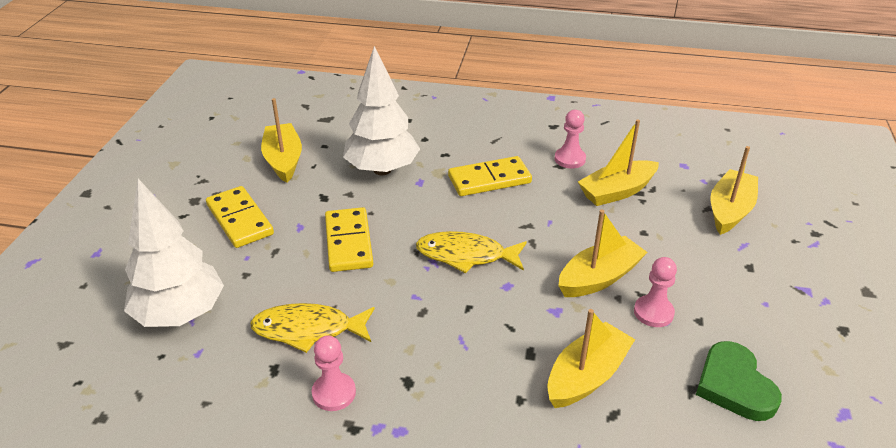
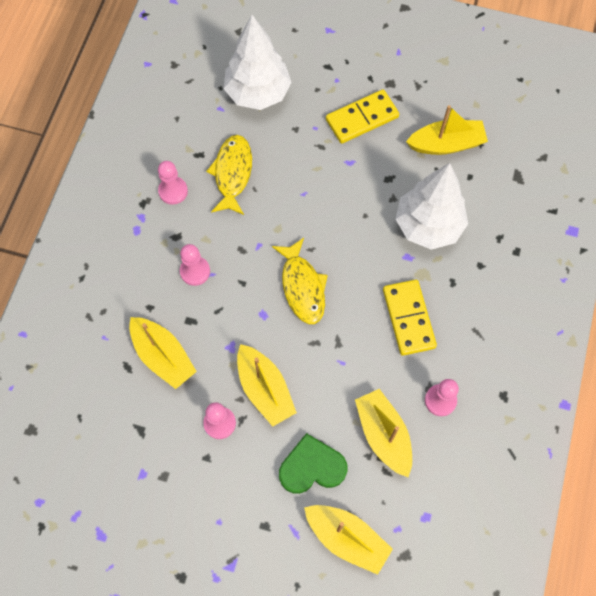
camera: 95 degrees right, 30 degrees up
yellow domino [325,207,373,272] -> none
yellow fish [416,231,527,273] -> yellow fish turned 150 degrees clockwise [272,238,328,324]
green heart [696,341,782,421] -> green heart moved to [279,433,347,494]
none -> pink pawn [180,244,210,286]

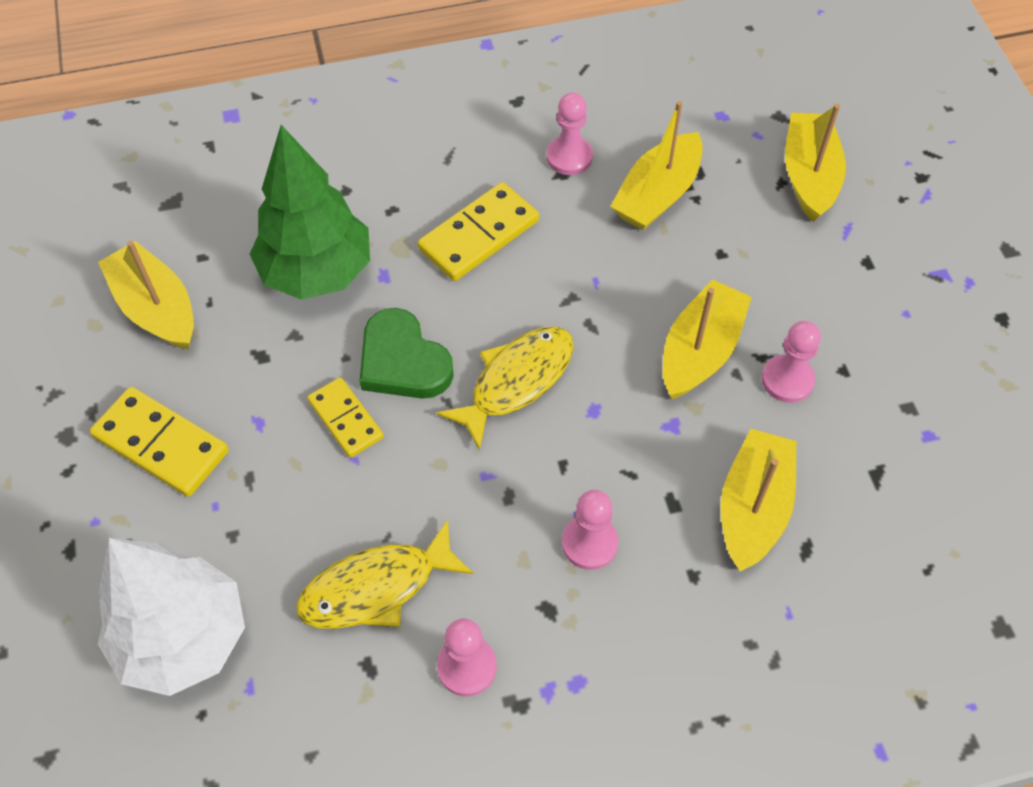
camera: 120 degrees left, 10 degrees down
green heart [279,433,347,494] -> green heart moved to [360,308,454,399]
white tree [396,163,468,250] -> green tree [250,125,370,300]
none -> yellow domino [307,377,384,458]

